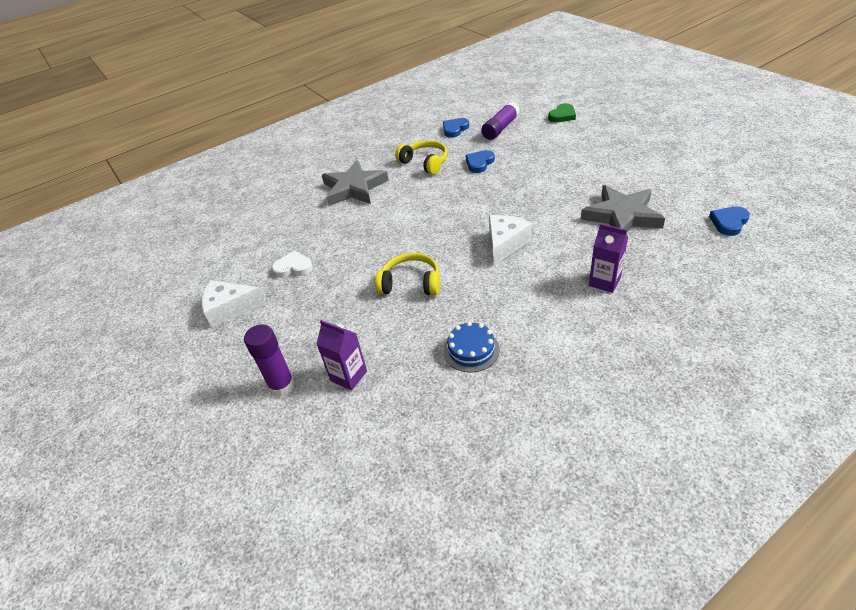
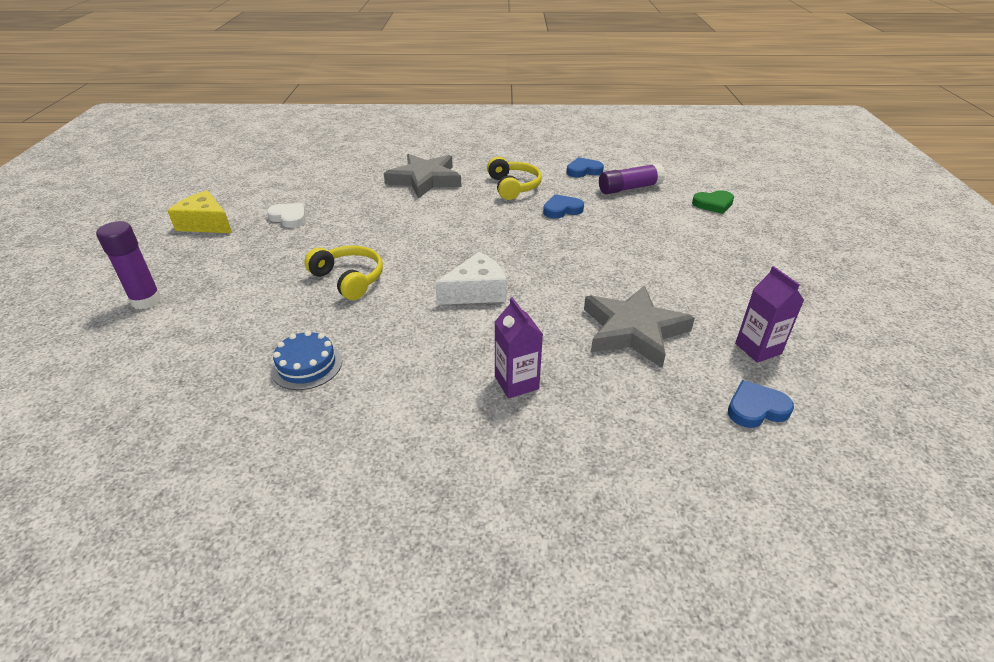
camera: 30 degrees right, 5 degrees down
white cheese [201,280,265,328] -> yellow cheese [167,190,232,233]
purple carton [316,320,367,390] -> purple carton moved to [735,266,804,363]

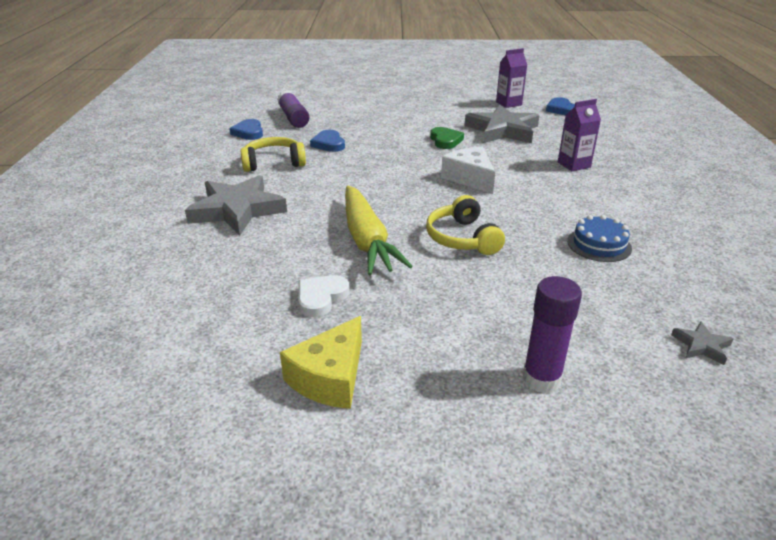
camera: 90 degrees left, 5 degrees down
yellow headphones [304,245,383,300] -> yellow headphones turned 60 degrees counterclockwise [426,195,505,255]
green heart [692,190,734,214] -> green heart moved to [430,127,464,149]
none -> yellow carrot [345,186,413,275]
none -> grey star [671,321,733,365]

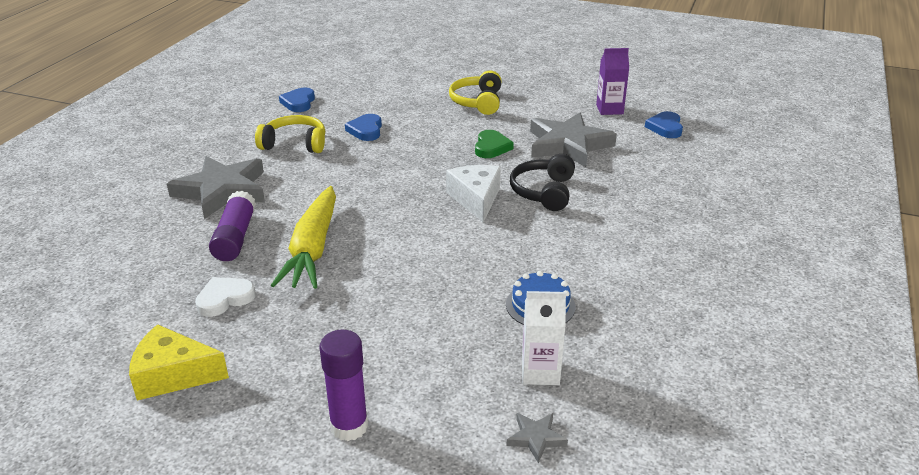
camera: 20 degrees right, 0 degrees up
purple glue stick [277,90,309,128] -> purple glue stick moved to [209,191,256,261]
yellow cheese [280,316,362,409] -> yellow cheese turned 45 degrees clockwise [129,324,229,401]
yellow headphones [426,195,505,255] -> yellow headphones moved to [449,70,502,115]
purple carton [558,99,601,171] -> none
none -> black headphones [510,154,575,211]
none -> white carton [522,291,566,385]

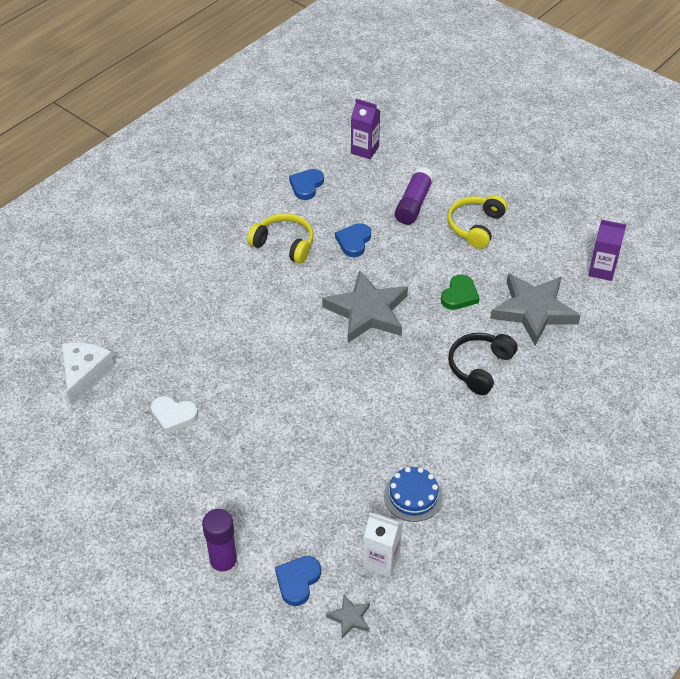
camera: 20 degrees right, 15 degrees up
yellow cheese [129,324,229,401] -> none
grey star [167,156,265,219] -> grey star moved to [322,270,408,343]
white heart [195,277,256,317] -> white heart turned 150 degrees counterclockwise [151,396,198,434]
purple glue stick [209,191,256,261] -> purple glue stick moved to [395,167,434,225]
yellow carrot [271,186,336,289] -> none
white cheese [446,165,501,223] -> white cheese moved to [62,343,115,406]
blue heart [645,111,683,138] -> blue heart moved to [275,556,321,606]
none -> purple carton [351,99,380,159]

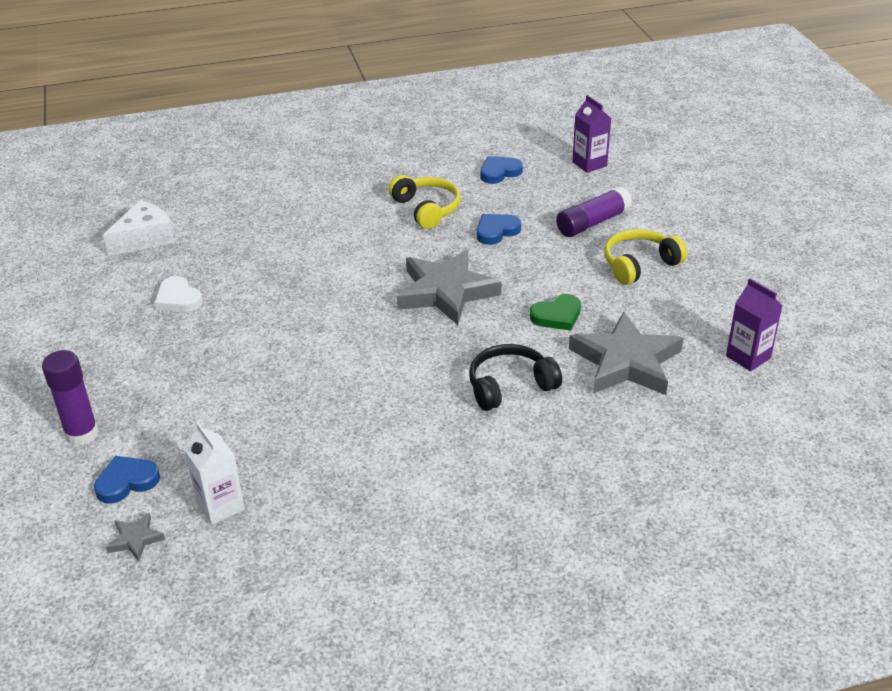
camera: 35 degrees right, 10 degrees down
blue cake [384,467,443,522] -> none

